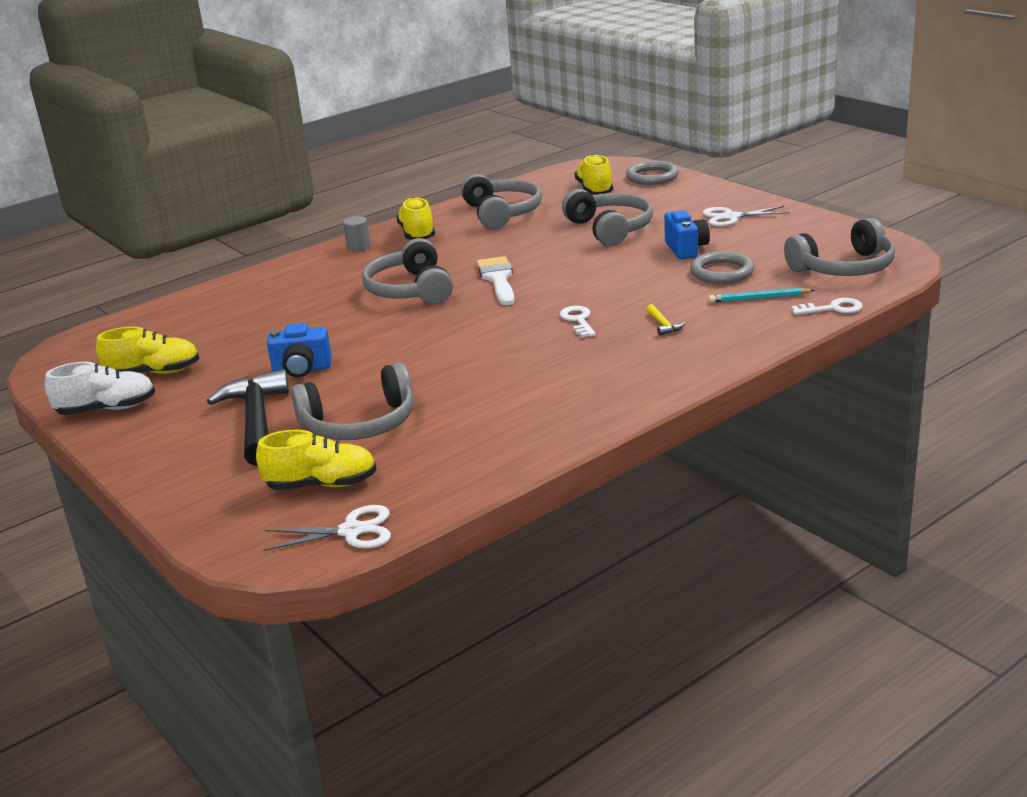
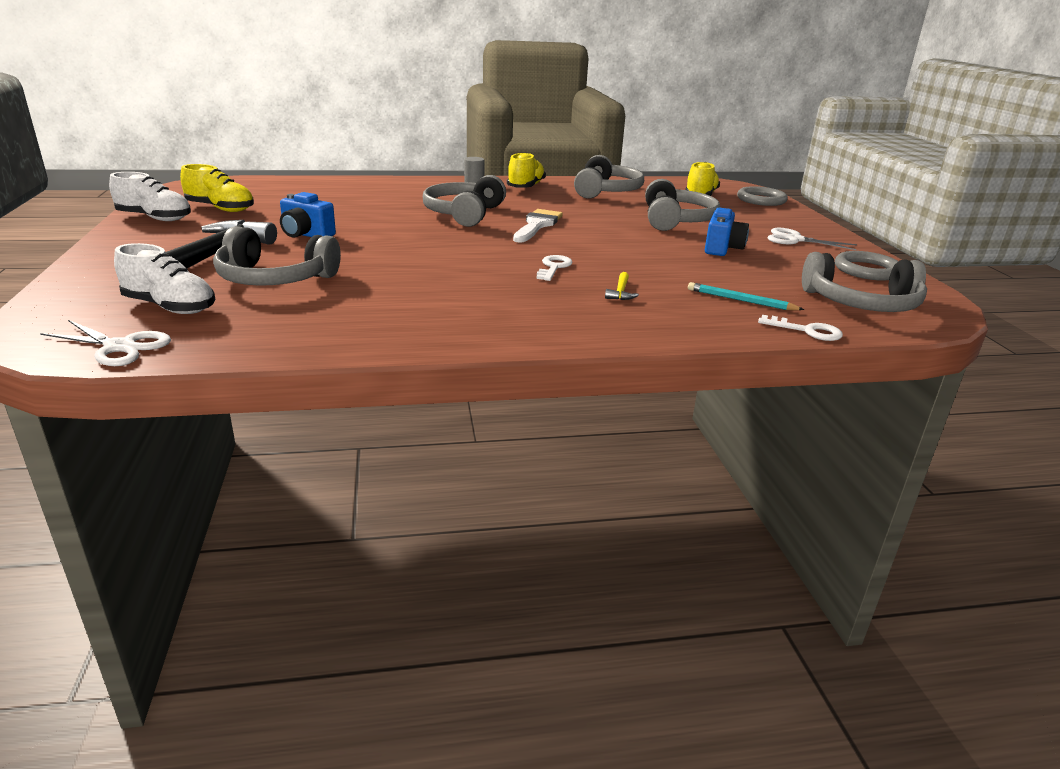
camera: 25 degrees right, 0 degrees up
yellow shoe [256,430,377,490] -> white shoe [114,243,215,314]
grey ring [690,251,754,284] -> grey ring moved to [835,251,898,281]

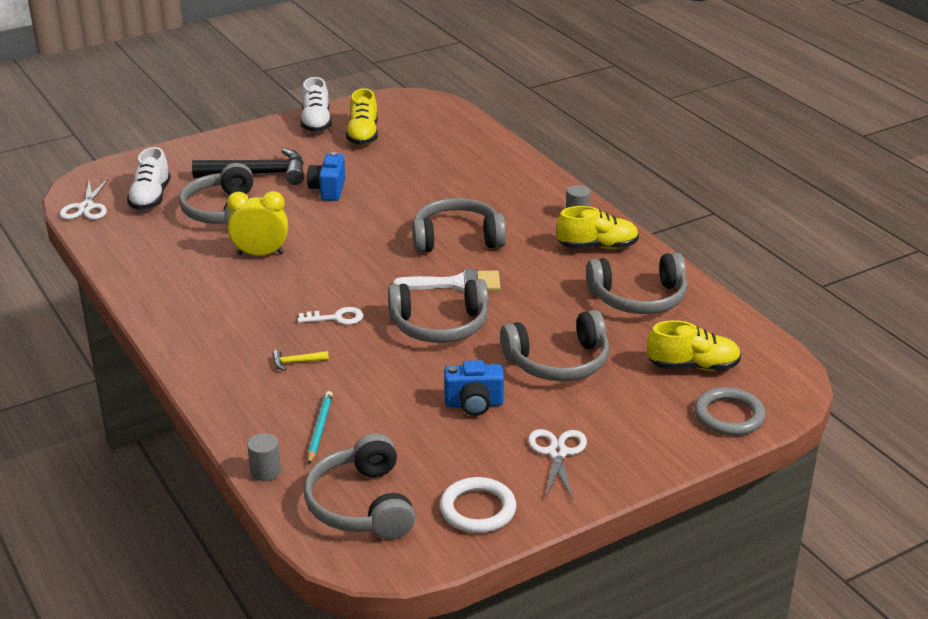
camera: 70 degrees right, 5 degrees up
white key [758,315,843,341] -> grey cylinder [247,433,281,481]
grey ring [835,251,898,281] -> white ring [440,477,516,533]
none -> yellow clock [227,191,288,256]
none -> grey headphones [388,279,489,343]

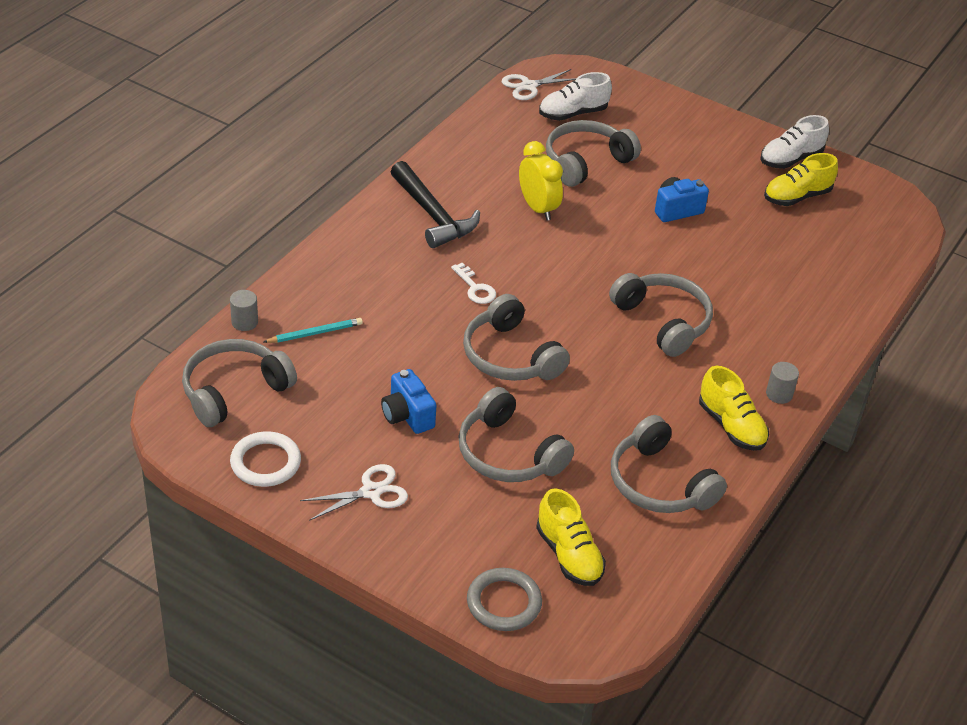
camera: 60 degrees right, 10 degrees up
black hammer [192,148,304,185] -> black hammer moved to [391,161,480,248]
yellow hammer [272,350,329,371] -> none
white brush [393,269,500,292] -> none

